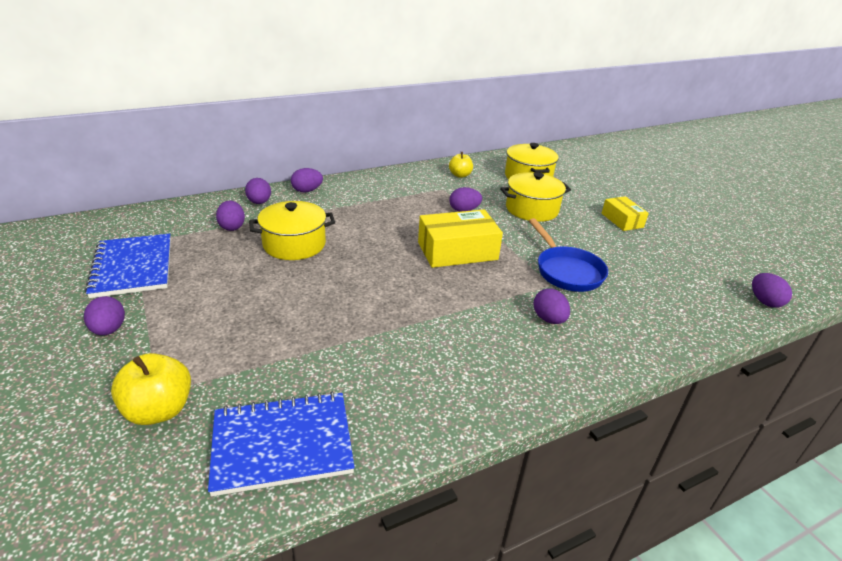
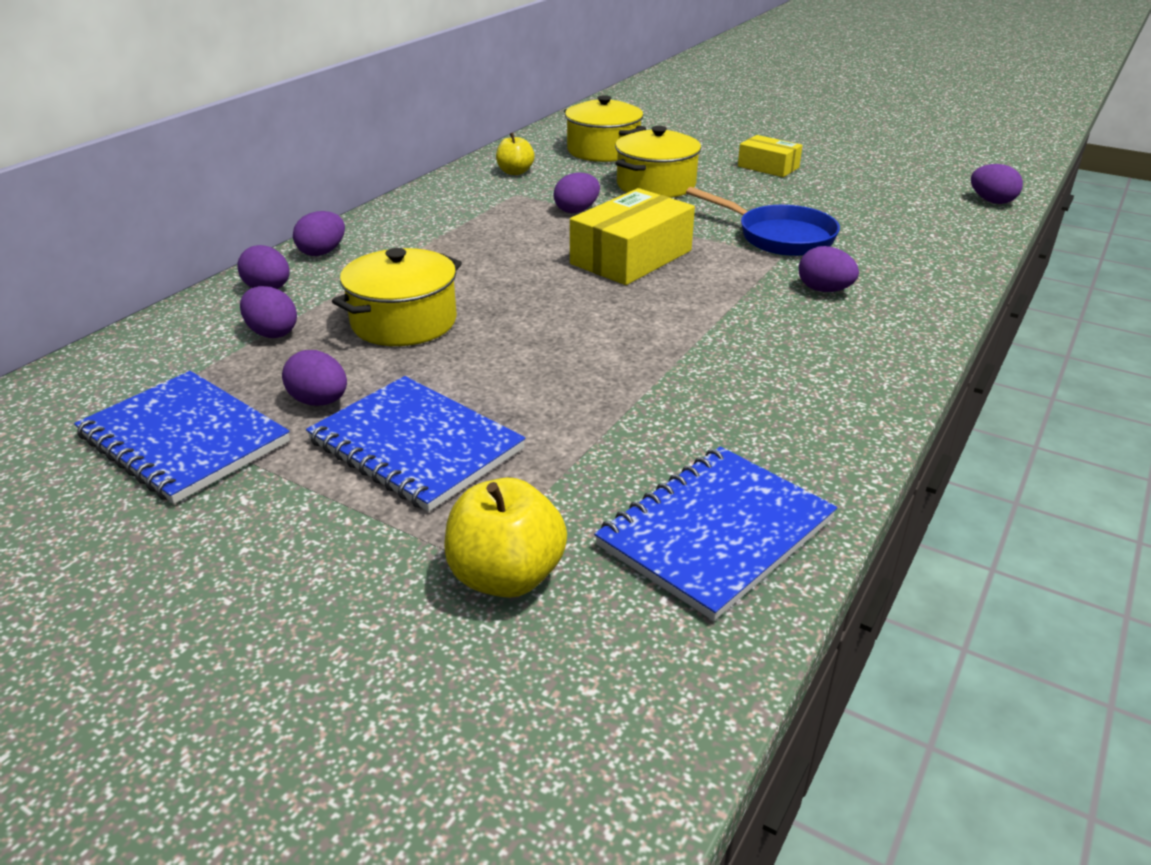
camera: 30 degrees left, 0 degrees up
purple egg [84,296,125,336] -> purple egg moved to [282,350,347,406]
none -> blue notebook [306,376,526,512]

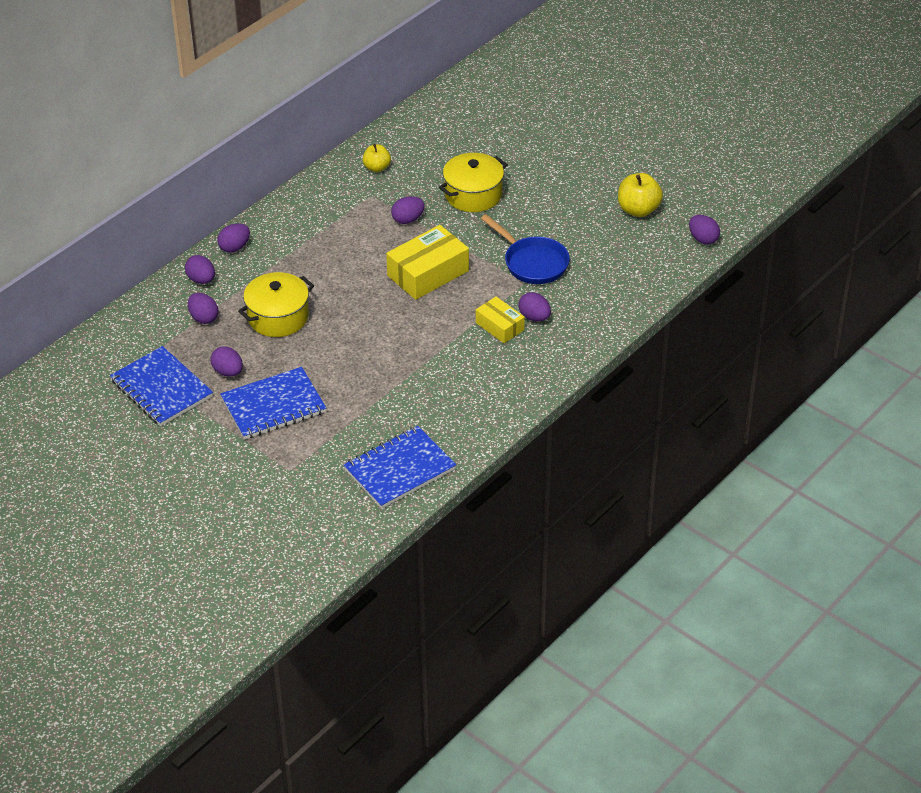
camera: 10 degrees right, 10 degrees up
blue notebook [306,376,526,512] -> blue notebook turned 75 degrees counterclockwise [220,367,326,439]
yellow apple [444,478,567,598] -> yellow apple moved to [618,173,663,217]
yellow pot [564,95,646,162] -> none
yellow box [738,135,803,177] -> yellow box moved to [476,296,525,343]

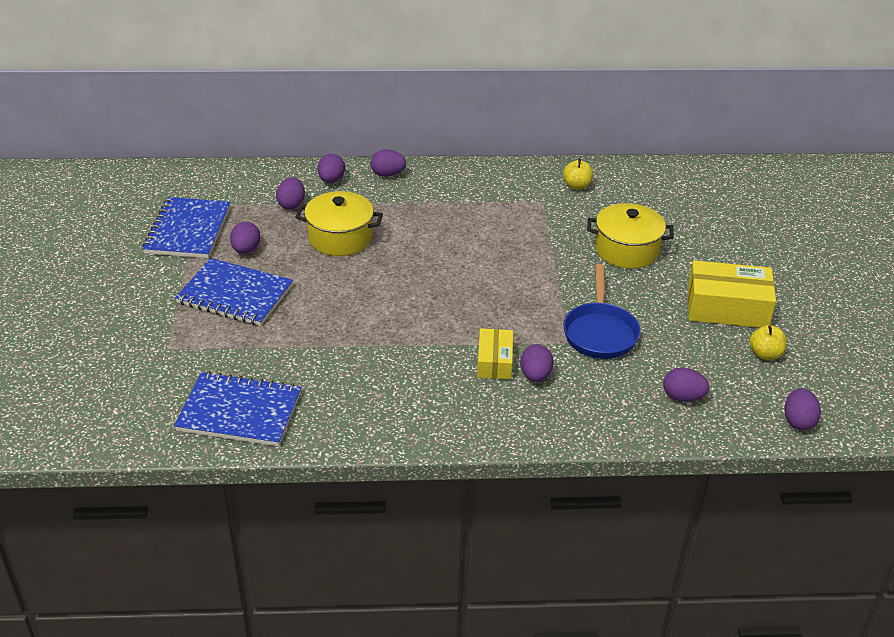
camera: 45 degrees right, 5 degrees down
yellow box [386,225,469,300] -> yellow box moved to [687,260,776,328]
purple egg [391,196,425,224] -> purple egg moved to [663,368,710,402]
yellow apple [618,173,663,217] -> yellow apple [750,325,787,360], size x0.65

